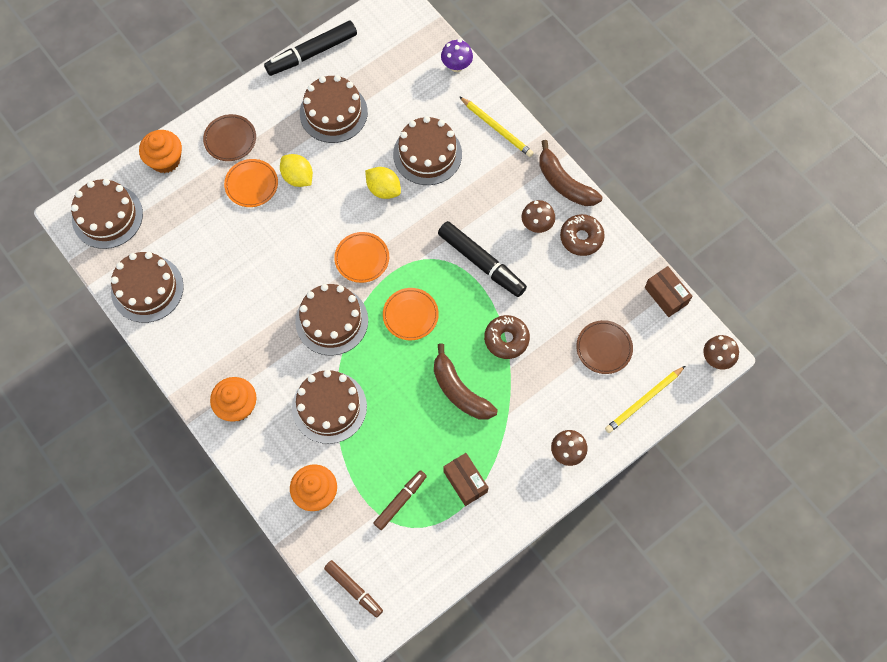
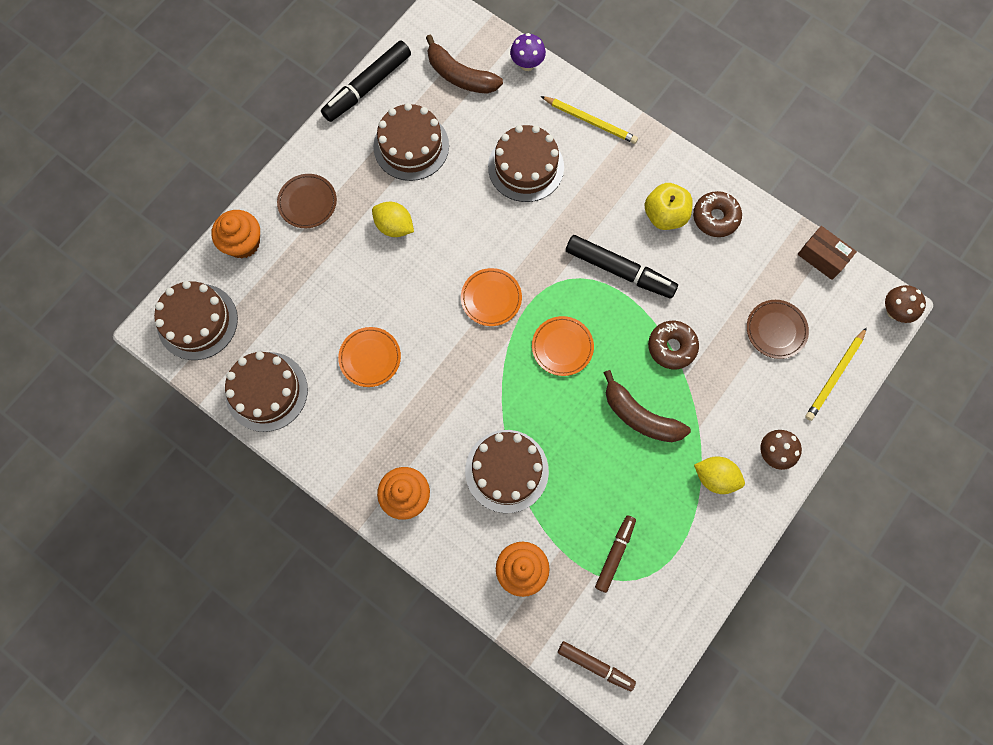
camera: 15 degrees left, 5 degrees up
orange plate [224,159,278,207] -> orange plate moved to [338,327,401,387]
brown cake [295,284,368,356] -> none
yellow lemon [365,167,401,199] -> yellow lemon moved to [694,456,745,494]
brown box [443,453,489,506] -> none
brown mushroom [522,200,555,233] -> yellow apple [644,183,693,230]
brown banana [539,140,602,206] -> brown banana moved to [426,35,503,94]

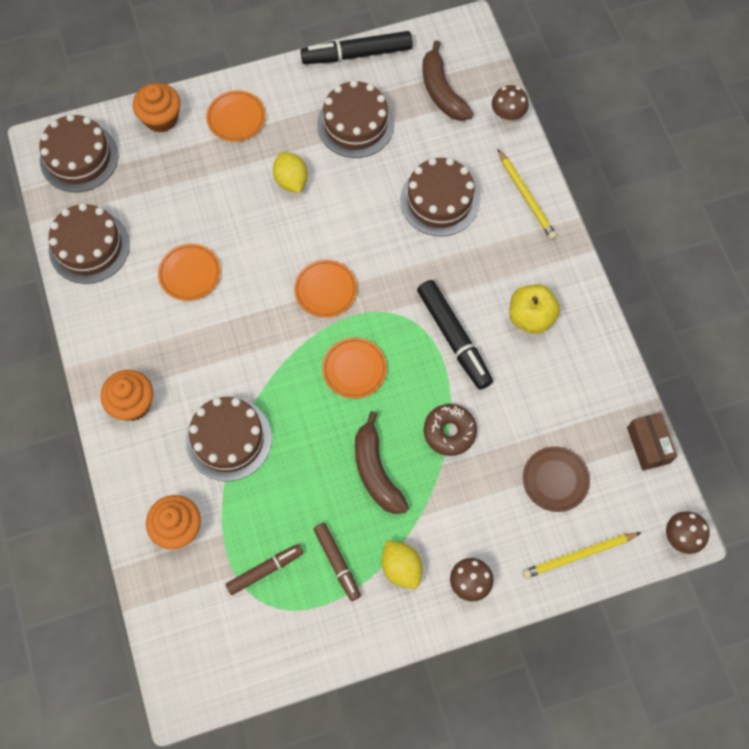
camera: 35 degrees right, 5 degrees down
brown plate [277,174,337,228] -> orange plate [206,90,266,142]
purple mushroom [510,33,546,71] -> brown mushroom [492,85,529,123]
brown marker [558,641,636,691] -> brown marker moved to [314,523,361,601]
brown donut [693,191,742,237] -> none

